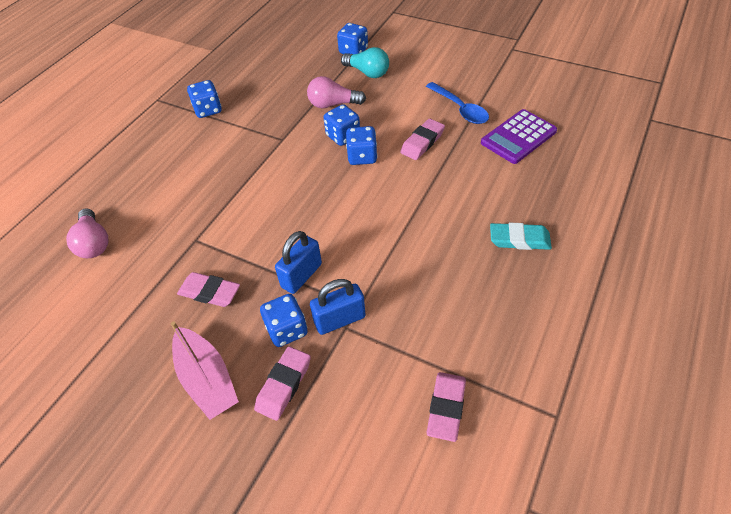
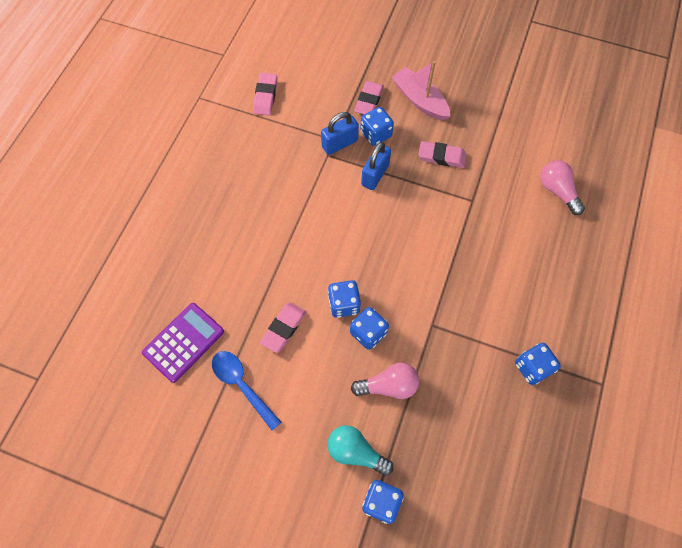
camera: 170 degrees right, 15 degrees up
turquoise eraser [490,223,552,250] -> none

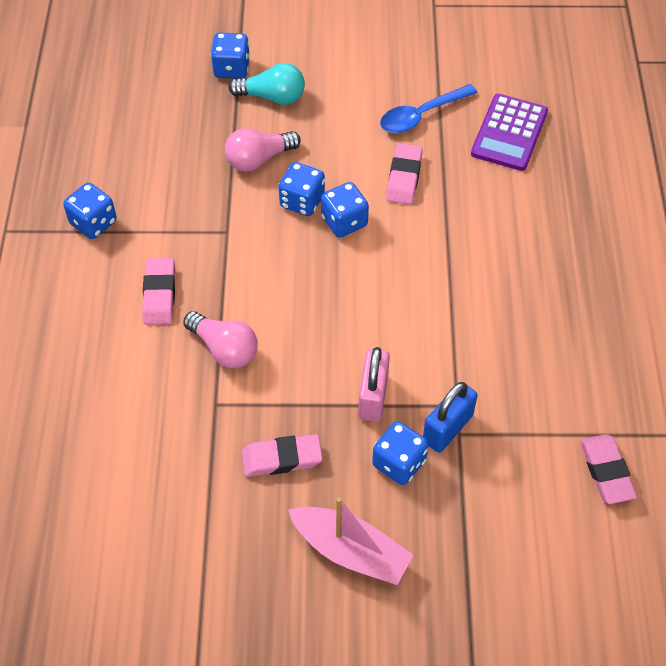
camera: 160 degrees right, 10 degrees down
blue spoon [212,351,281,430] -> blue spoon turned 120 degrees clockwise [380,84,478,133]
pink eraser [354,81,384,114] -> pink eraser moved to [142,258,175,325]
blue padlock [361,142,391,190] -> pink padlock [358,347,390,422]
pink light bulb [540,160,585,215] -> pink light bulb moved to [183,311,258,368]

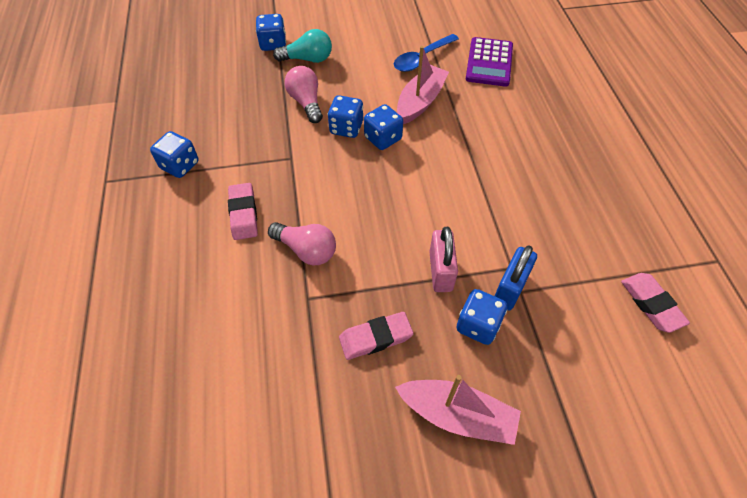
camera: 10 degrees left, 0 degrees up
pink light bulb [225,128,301,172] -> pink light bulb turned 105 degrees clockwise [285,66,323,123]
pink eraser [386,143,423,205] -> pink boat [397,46,449,124]

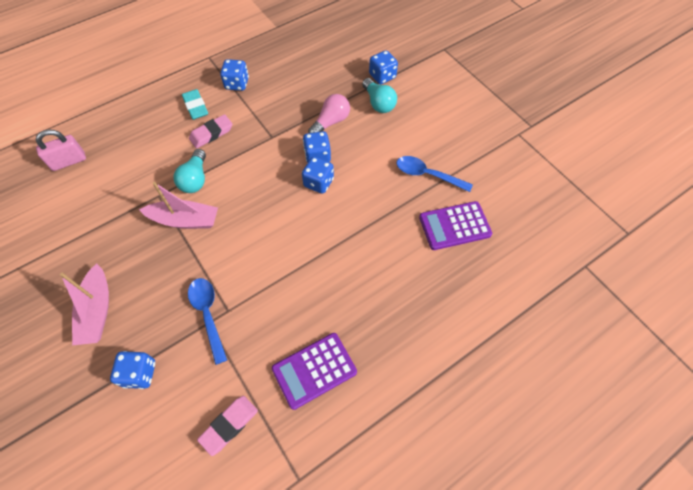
camera: 65 degrees right, 5 degrees up
pink light bulb [268,222,336,265] -> turquoise light bulb [174,149,206,193]
pink eraser [339,312,413,360] -> none
pink boat [397,46,449,124] -> pink boat moved to [139,182,218,229]
pink padlock [430,227,458,292] -> pink padlock moved to [36,130,86,171]
blue dice [456,289,507,345] -> blue dice moved to [110,351,155,389]
blue padlock [495,246,537,310] -> blue spoon [188,278,227,365]
none -> turquoise eraser [182,89,208,120]
none -> purple calculator [272,333,357,410]

